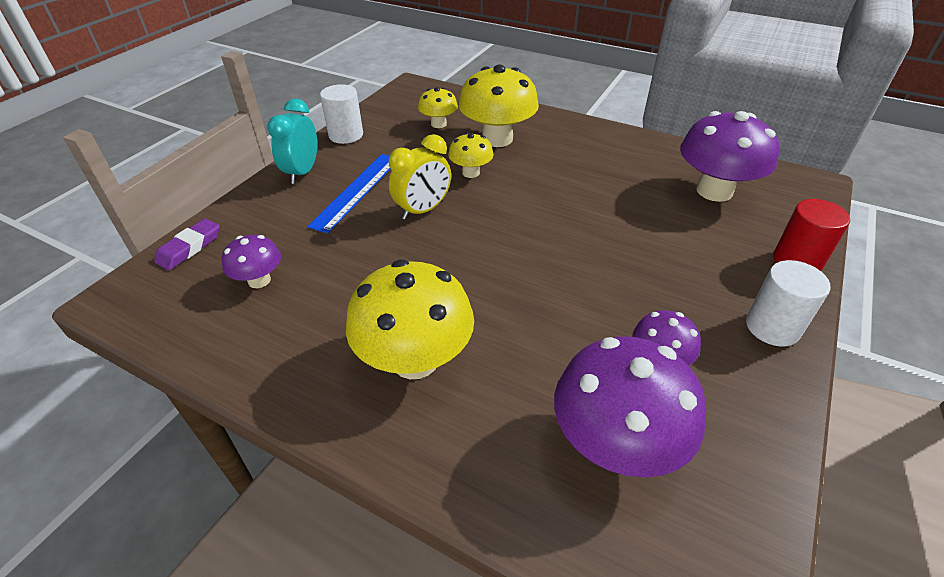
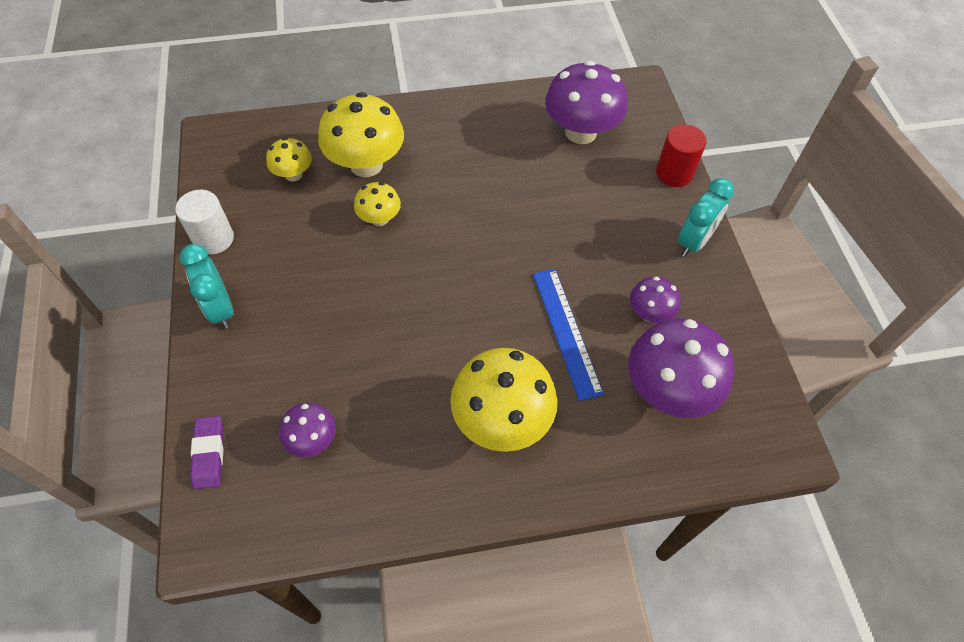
camera: 40 degrees left, 15 degrees up
blue ruler [307,154,391,234] -> blue ruler moved to [533,269,604,401]
yellow clock [389,134,451,220] -> none
white cylinder [746,260,830,347] -> turquoise clock [678,178,734,257]

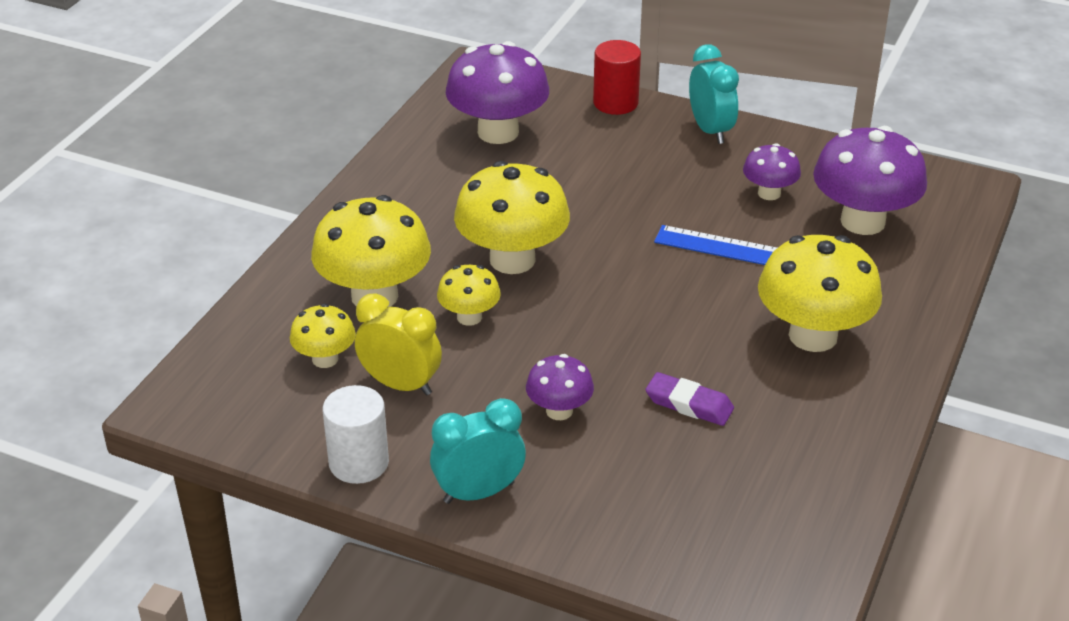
camera: 55 degrees left, 20 degrees down
turquoise clock [180,244,234,329] -> turquoise clock turned 150 degrees clockwise [430,398,526,504]
purple eraser [190,416,224,489] -> purple eraser moved to [645,372,734,426]
purple mushroom [279,402,336,457] -> purple mushroom moved to [526,354,594,420]
none -> yellow clock [355,293,442,395]
none -> yellow mushroom [454,161,570,274]

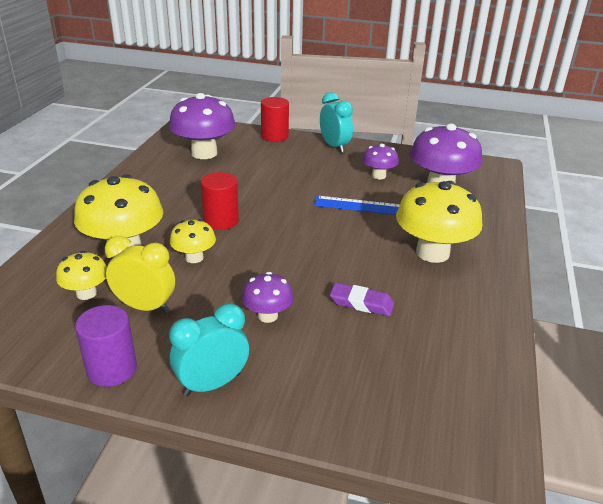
camera: 10 degrees left, 5 degrees down
white cylinder [322,385,389,484] -> purple cylinder [75,305,137,387]
yellow mushroom [454,161,570,274] -> red cylinder [200,172,239,230]

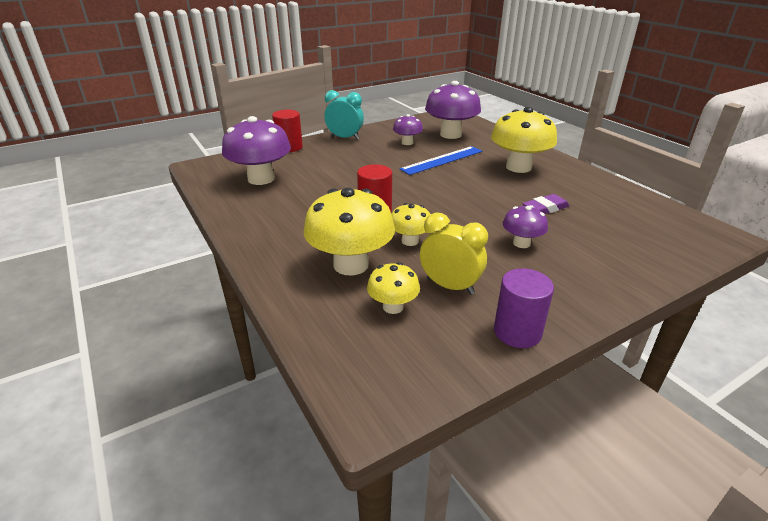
camera: 45 degrees left, 0 degrees up
yellow clock [105,236,175,313] -> yellow clock turned 60 degrees clockwise [420,213,488,295]
turquoise clock [169,303,249,396] -> none

